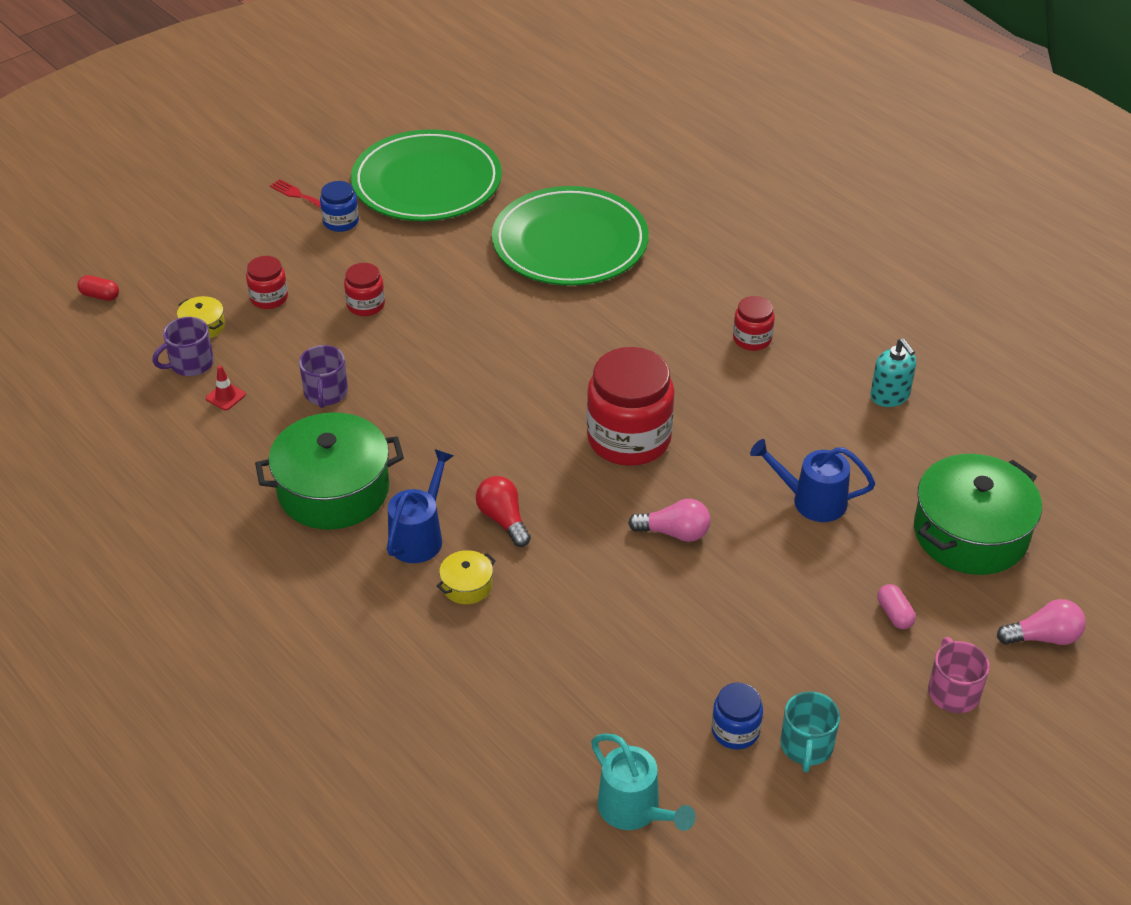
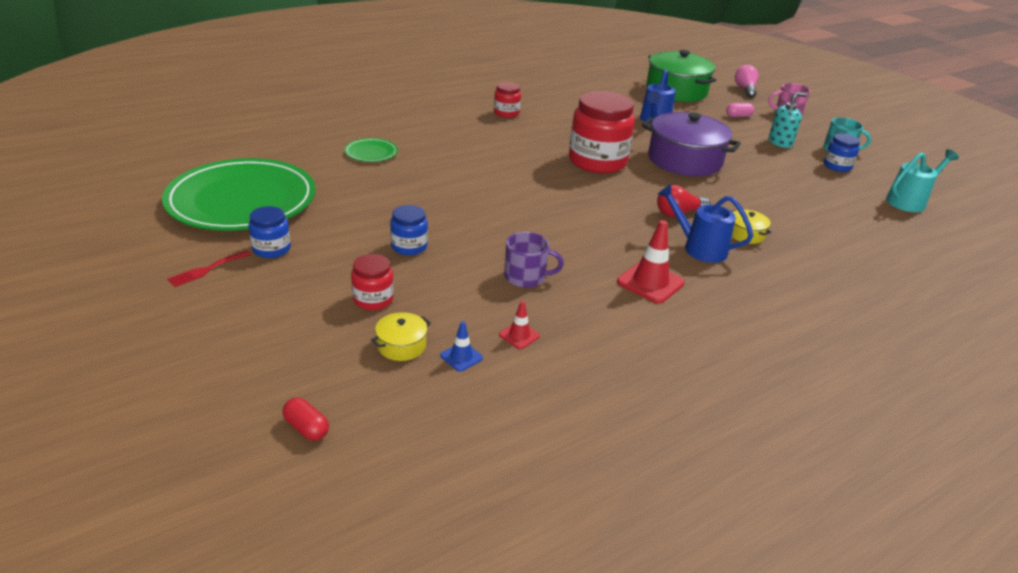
camera: 85 degrees left, 10 degrees down
red capsule [77,275,119,301] -> red capsule turned 75 degrees counterclockwise [283,397,329,441]
purple mug [152,317,214,376] -> blue traffic cone [440,321,483,372]
green pot [255,412,404,530] -> red traffic cone [617,220,685,304]
red jar [344,263,385,316] -> blue jar [390,205,428,255]
green plate [492,186,649,286] -> green plate [344,138,398,162], size x0.41
pink light bulb [628,499,710,542] -> purple pot [642,112,741,176]
turquoise soap dispenser [870,338,916,407] -> turquoise soap dispenser moved to [769,92,807,148]

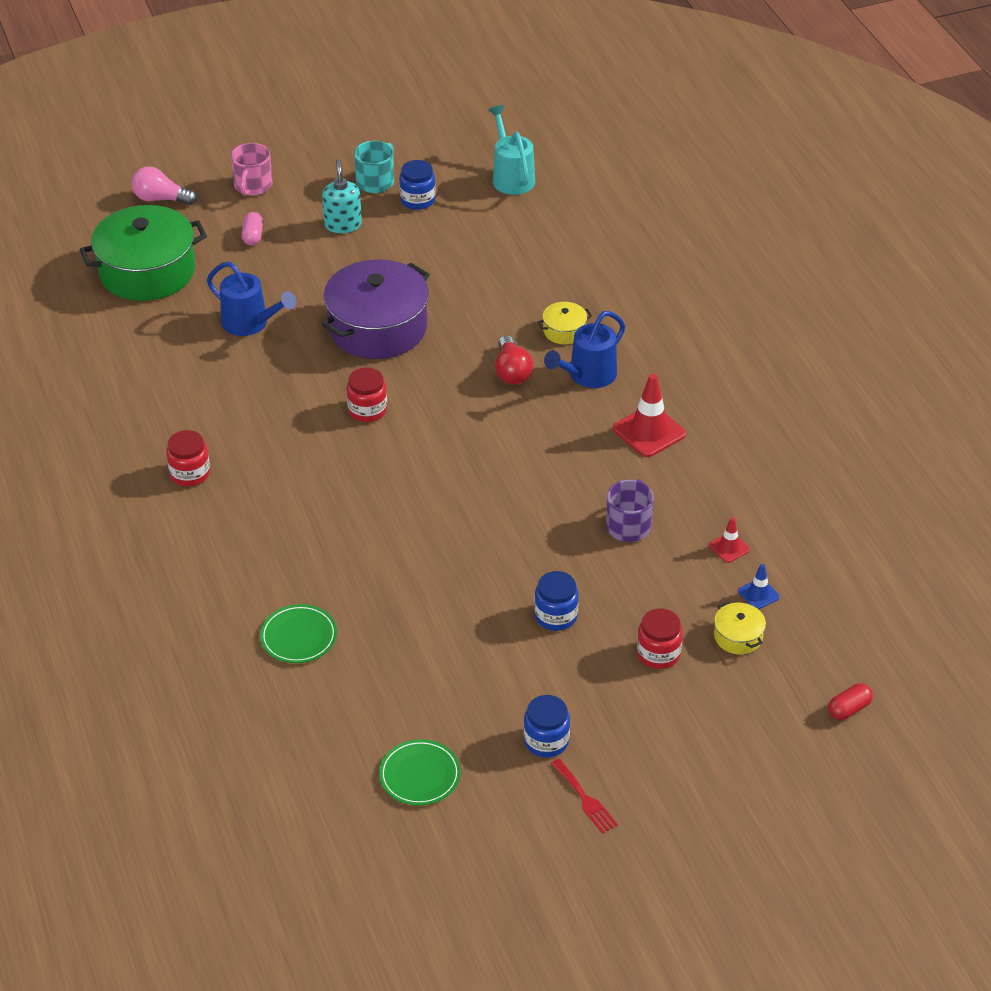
camera: 75 degrees left, 10 degrees up
green plate [162,158,316,231] -> green plate [379,739,461,805], size x0.41
red jar [569,91,635,174] -> red jar [346,367,387,422], size x0.49

